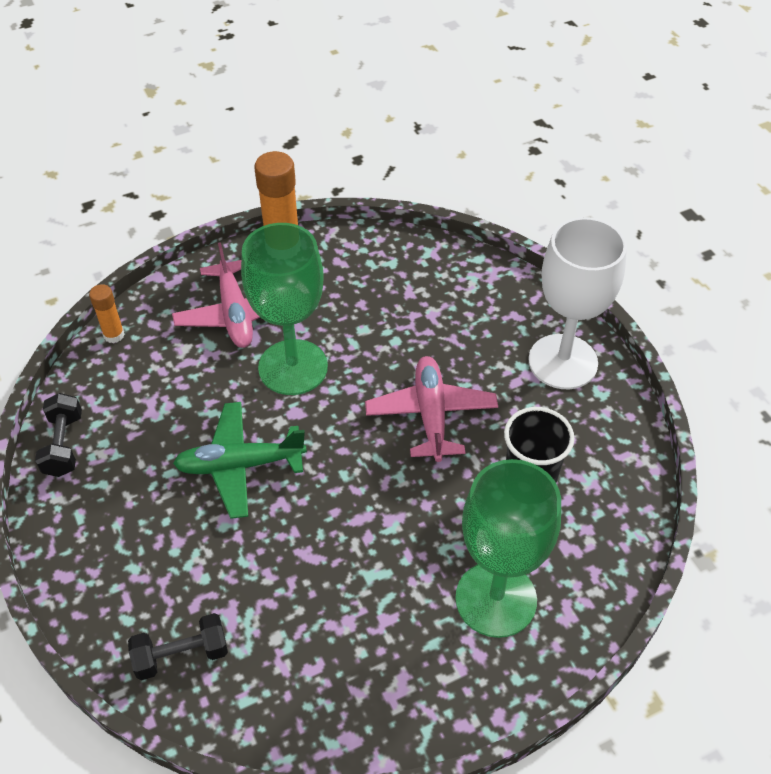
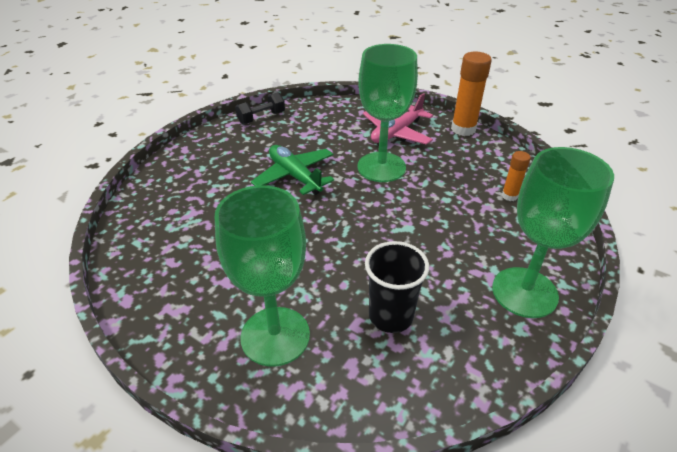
camera: 60 degrees right, 10 degrees down
orange glue stick [89,284,125,343] -> orange glue stick moved to [502,151,531,201]
black dumbbell [128,613,228,680] -> none
pink plane [365,356,498,462] -> none
white goblet [528,217,627,389] -> green goblet [492,147,614,318]

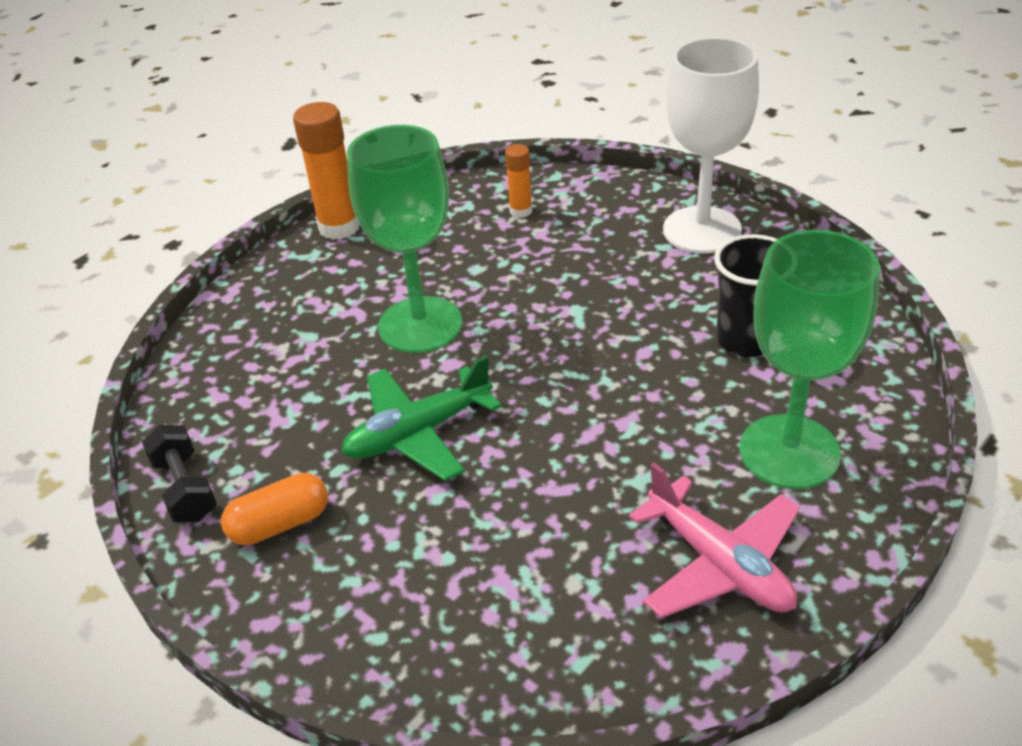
camera: 80 degrees left, 0 degrees up
pink plane [363,93,433,144] -> pink plane moved to [629,463,800,618]
green goblet [492,147,614,318] -> white goblet [663,37,759,253]
none -> orange capsule [221,473,328,545]

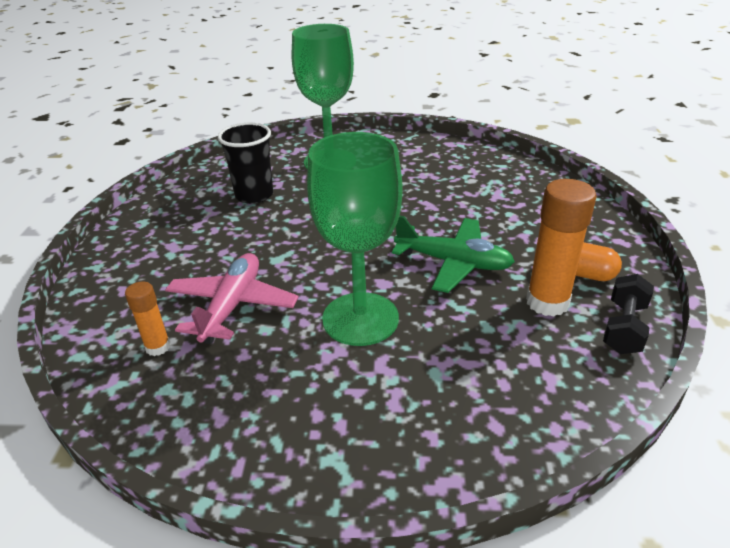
camera: 130 degrees left, 5 degrees down
orange glue stick [293,102,360,240] -> orange glue stick moved to [526,179,596,317]
pink plane [629,463,800,618] -> pink plane moved to [165,253,298,344]
white goblet [663,37,759,253] -> none

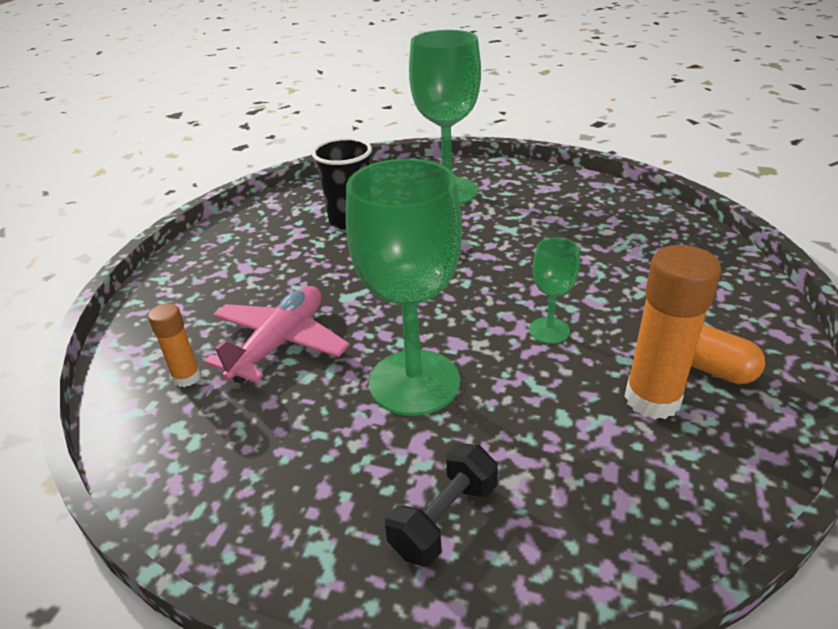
camera: 15 degrees right, 0 degrees up
green plane [392,216,515,293] -> green goblet [529,238,580,344]
black dumbbell [603,274,654,354] -> black dumbbell moved to [385,443,498,567]

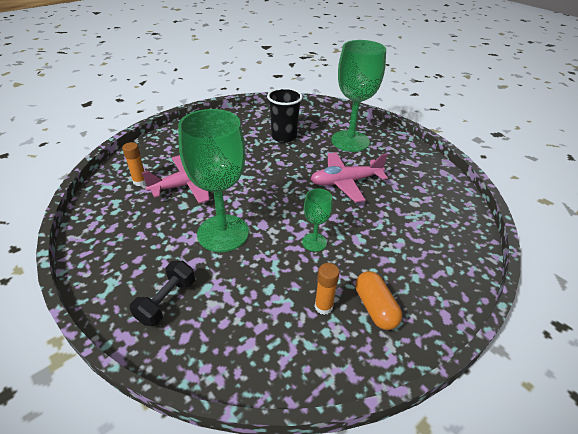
camera: 30 degrees right, 5 degrees up
black dumbbell [385,443,498,567] -> black dumbbell turned 45 degrees counterclockwise [130,261,195,326]
orange glue stick [624,245,721,419] -> orange glue stick [315,263,340,315], size x0.55
none -> pink plane [310,152,388,202]

